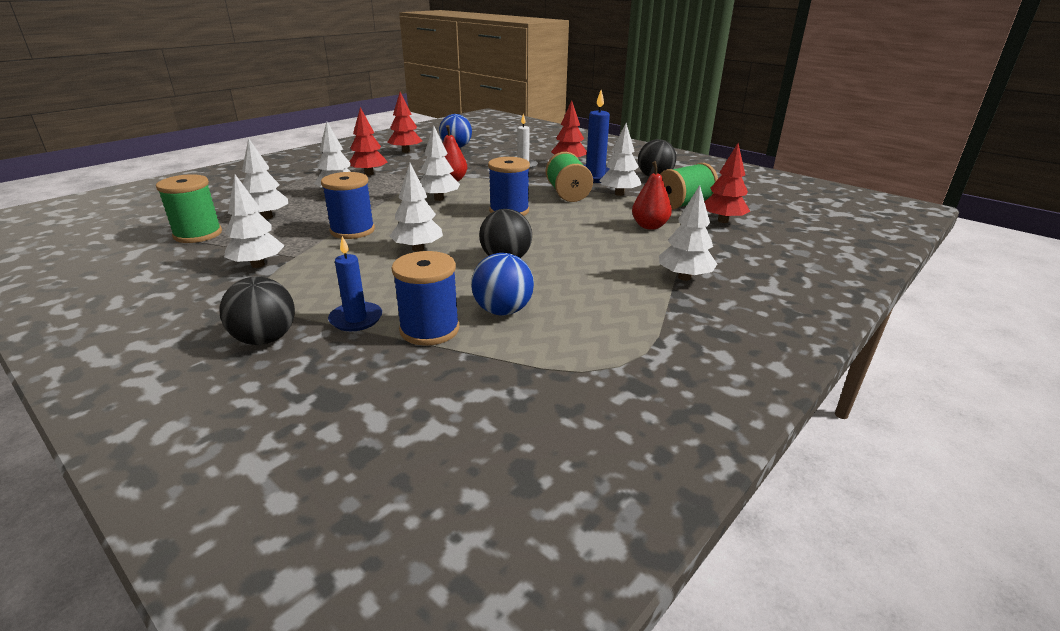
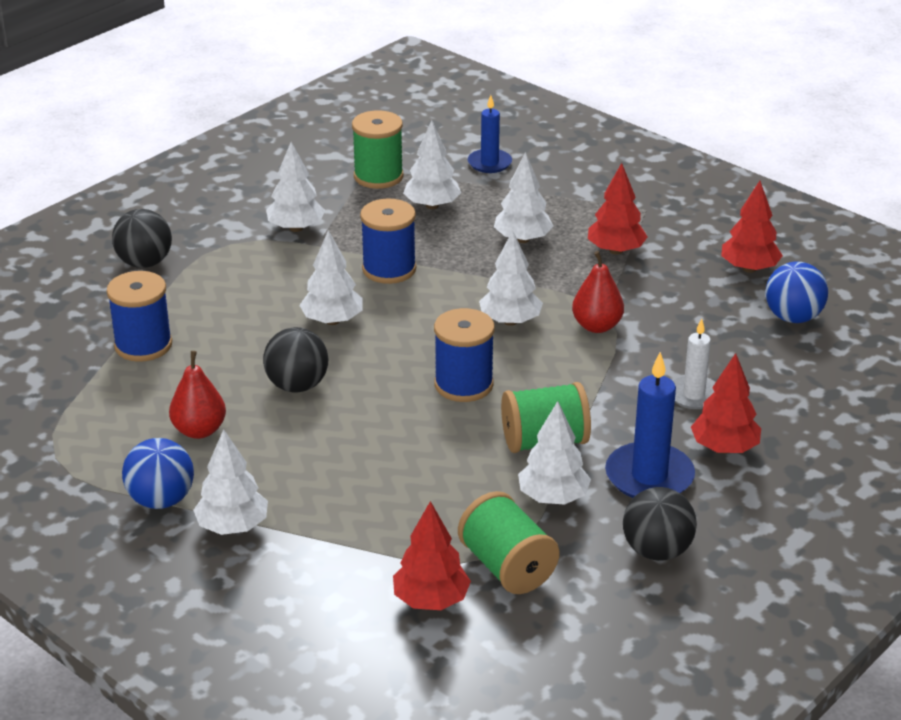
camera: 90 degrees right, 5 degrees up
blue candle [328,236,382,331] -> blue candle moved to [468,95,512,173]
blue ball [471,253,534,316] -> blue ball moved to [122,438,194,509]
red pear [632,161,672,230] -> red pear moved to [169,351,226,439]

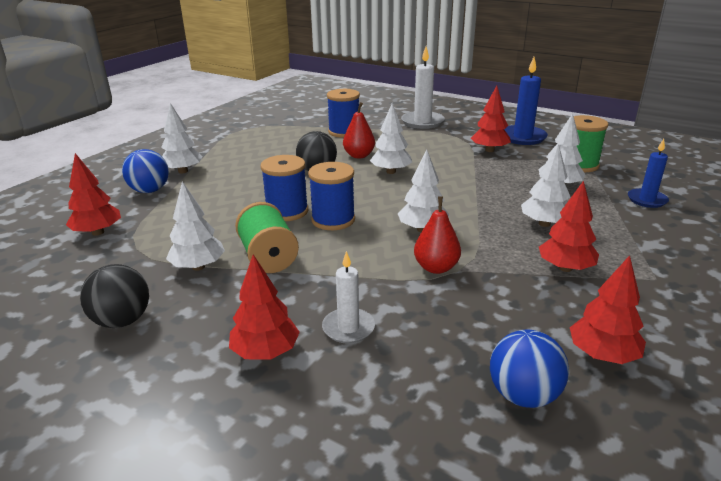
camera: 80 degrees right, 5 degrees down
black ball [112,209,172,268] -> white candle [401,47,445,129]
blue ball [122,438,194,509] -> blue ball moved to [122,149,169,193]
red pear [169,351,226,439] -> red pear moved to [343,102,375,158]
white tree [266,142,325,232] -> red tree [471,86,511,152]
blue spool [360,199,416,284] -> blue spool moved to [261,155,308,221]
green spool [458,491,560,594] -> none
blue candle [605,352,695,498] -> blue candle moved to [504,57,548,145]

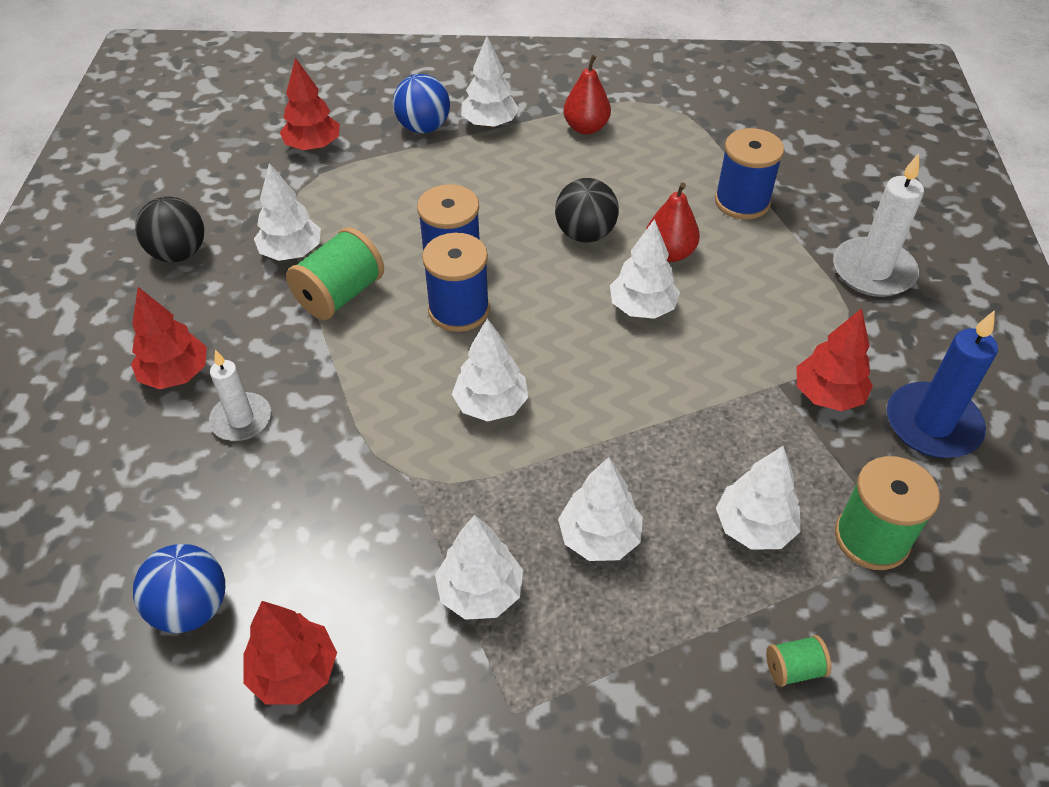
camera: 60 degrees right, 20 degrees up
red pear [414,197,461,274] -> red pear moved to [563,55,611,135]
red tree [539,181,599,272] -> white tree [435,515,523,620]
blue candle [628,139,669,208] -> green spool [766,635,831,687]

